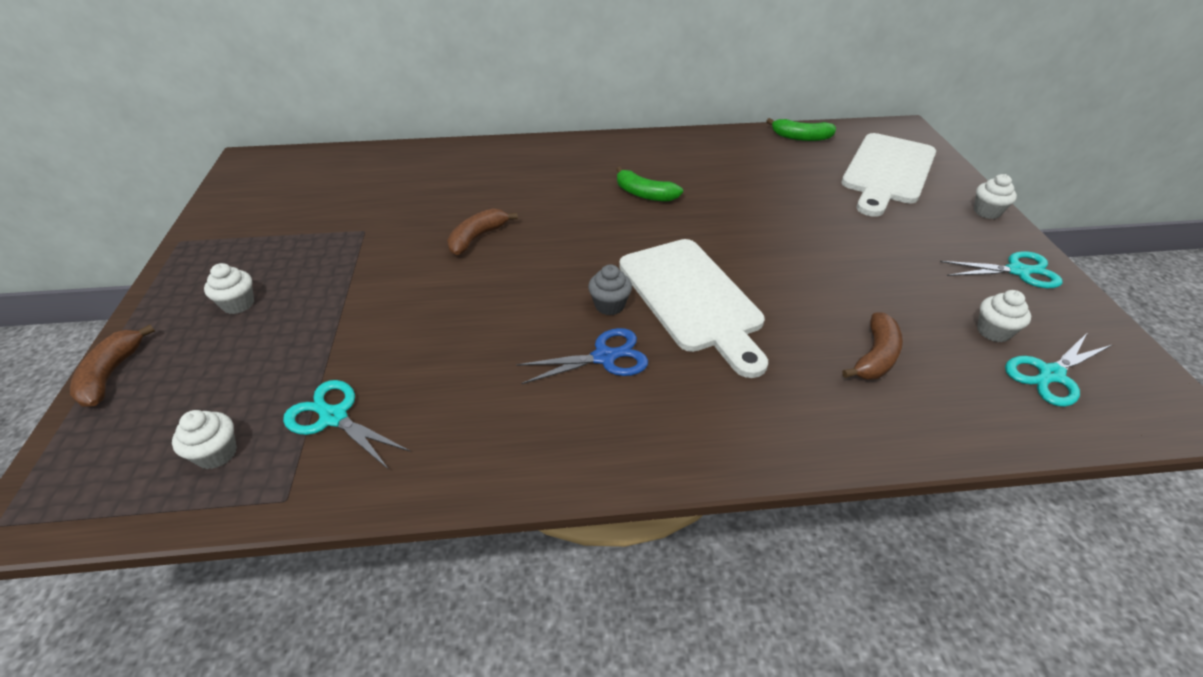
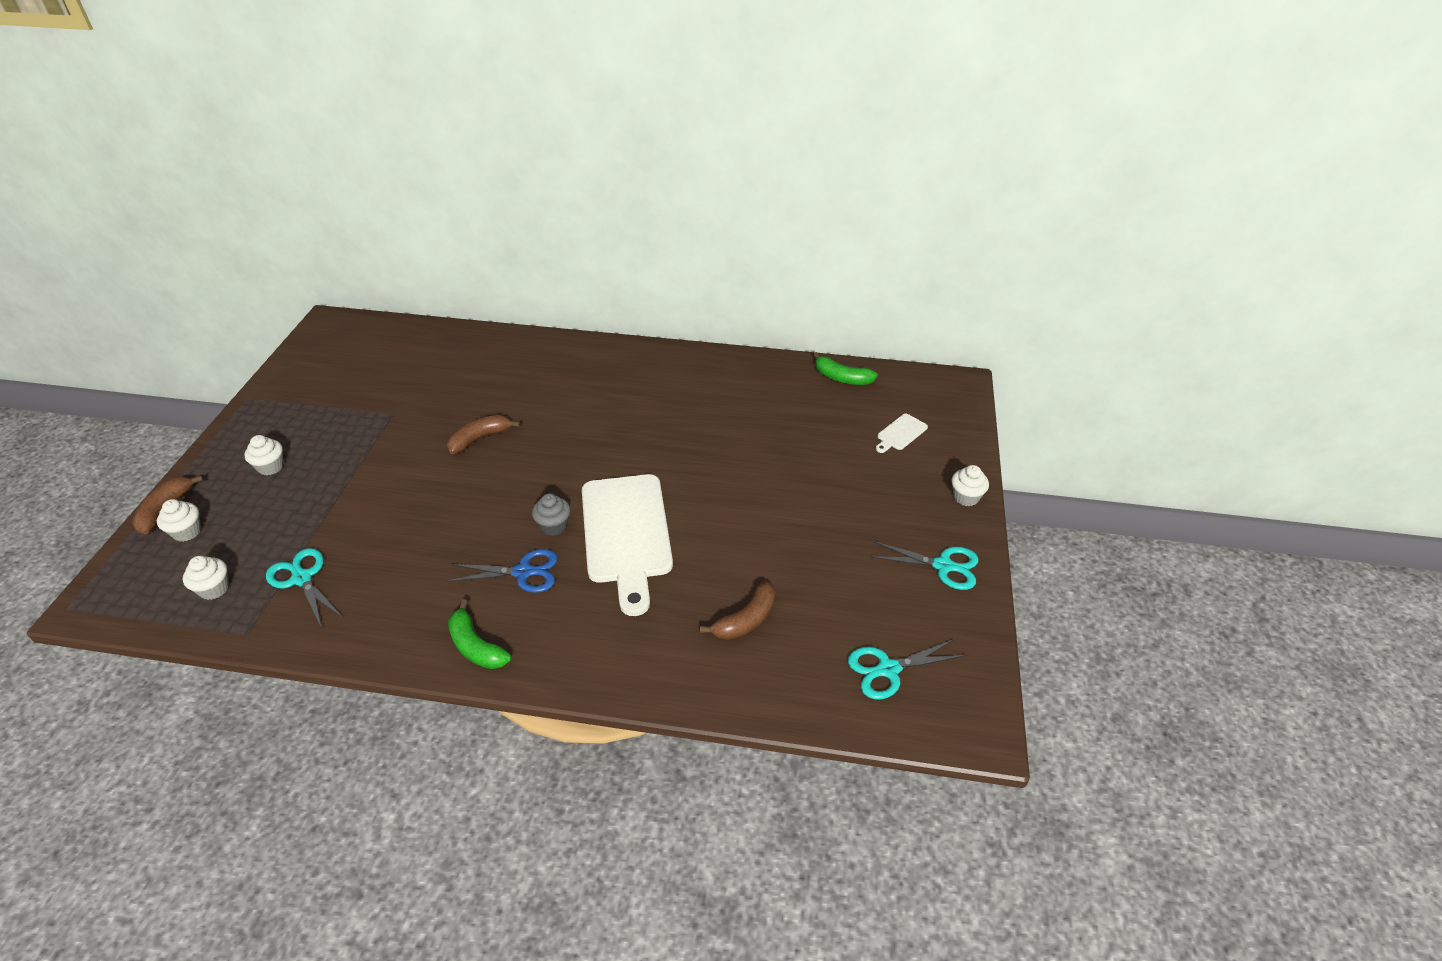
camera: 15 degrees right, 0 degrees up
green banana [616,166,683,202] -> green banana moved to [448,600,511,669]
white cutting board [841,133,936,217] -> white cutting board [876,414,928,453], size x0.41
white cupcake [977,290,1031,342] -> white cupcake moved to [157,499,201,542]

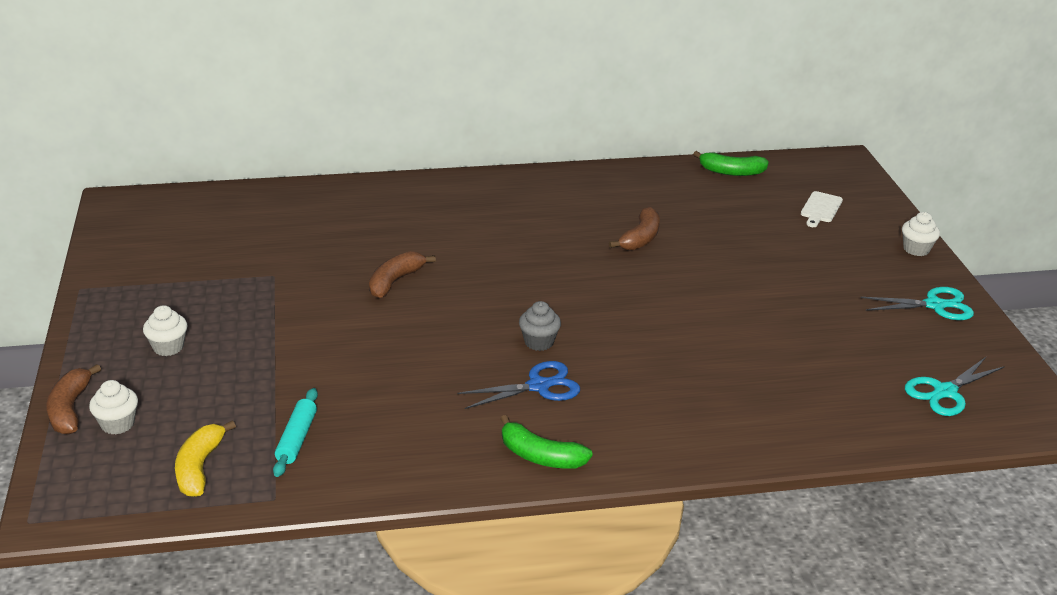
camera: 20 degrees left, 10 degrees down
white cupcake [183,556,229,600] -> yellow banana [175,421,236,497]
turquoise scissors [266,548,343,628] -> turquoise rolling pin [273,388,318,477]
white cutting board [582,474,673,616] -> none
brown banana [700,580,776,640] -> brown banana moved to [609,207,660,251]

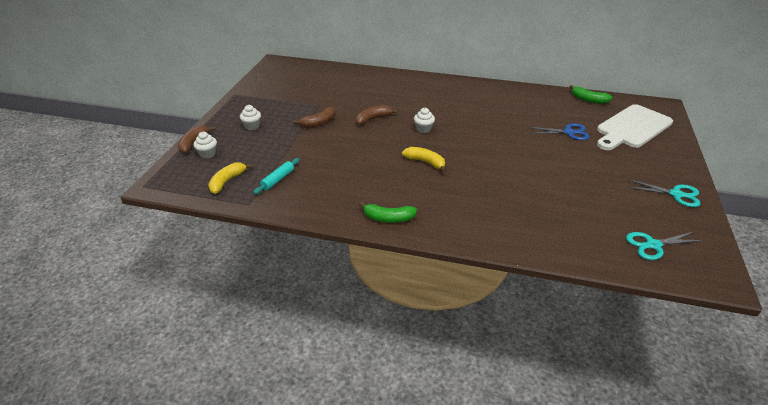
camera: 25 degrees right, 5 degrees up
blue scissors [457,361,580,409] -> blue scissors moved to [529,123,589,140]
green banana [500,415,593,469] -> green banana turned 45 degrees counterclockwise [359,202,417,223]
grey cupcake [519,301,561,351] -> yellow banana [402,147,446,172]
brown banana [609,207,660,251] -> brown banana moved to [294,107,335,128]
white cutting board [801,191,843,227] -> white cutting board [597,104,673,150], size x2.43
white cupcake [902,212,940,256] -> white cupcake moved to [414,108,435,133]

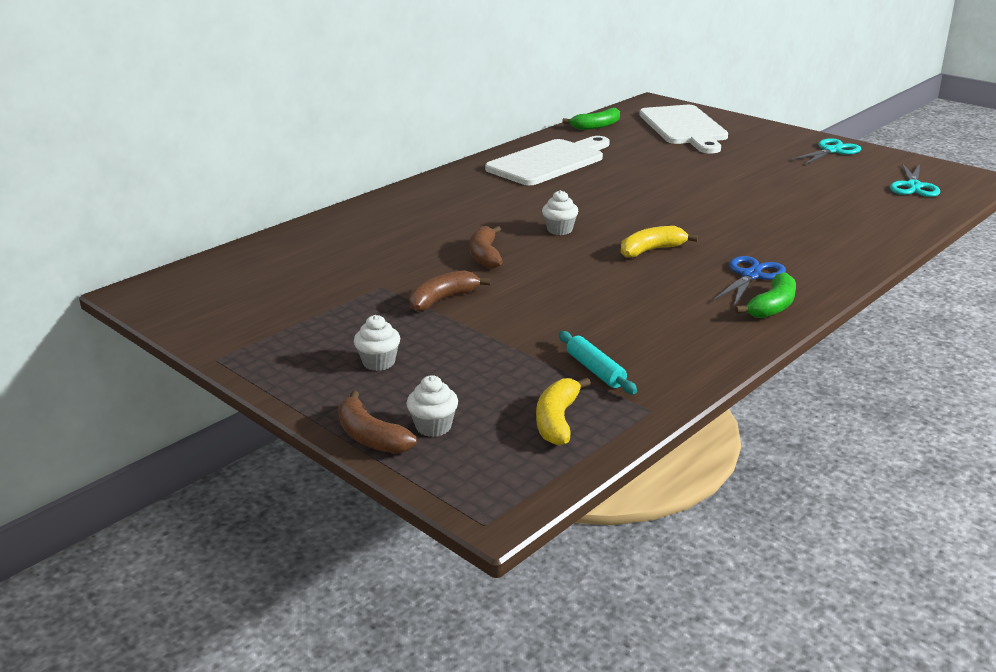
camera: 60 degrees left, 10 degrees down
yellow banana [208,162,252,194] -> yellow banana turned 45 degrees clockwise [536,378,591,446]
brown banana [294,107,335,128] -> brown banana turned 120 degrees counterclockwise [409,270,490,312]
blue scissors [529,123,589,140] -> blue scissors moved to [713,256,786,306]
none -> white cutting board [485,136,610,185]

